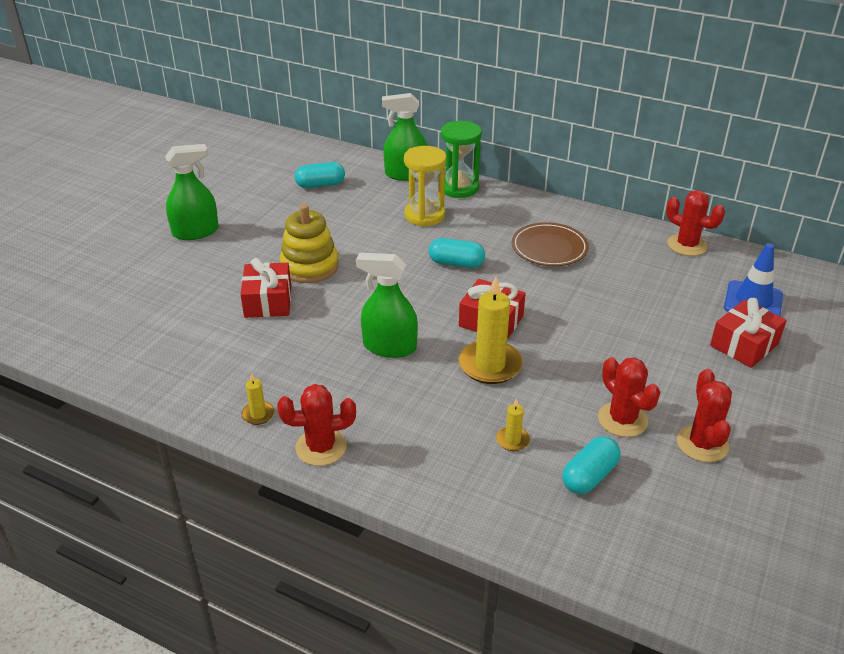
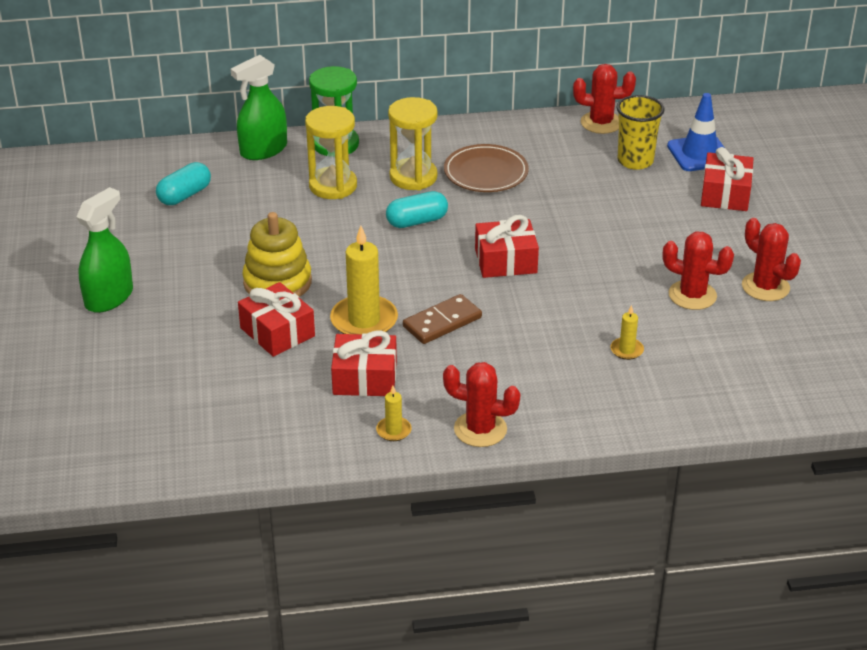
camera: 35 degrees left, 0 degrees up
red cactus [277,384,356,466] -> red cactus turned 60 degrees clockwise [443,362,521,447]
green spray bottle [356,253,418,358] -> brown domino [403,294,482,344]
yellow candle [459,276,523,384] -> yellow candle moved to [330,226,398,334]
turquoise capsule [562,436,621,494] -> none
none -> red gift [331,331,397,396]
none -> yellow hourglass [388,97,438,190]
none -> yellow cup [617,95,664,170]

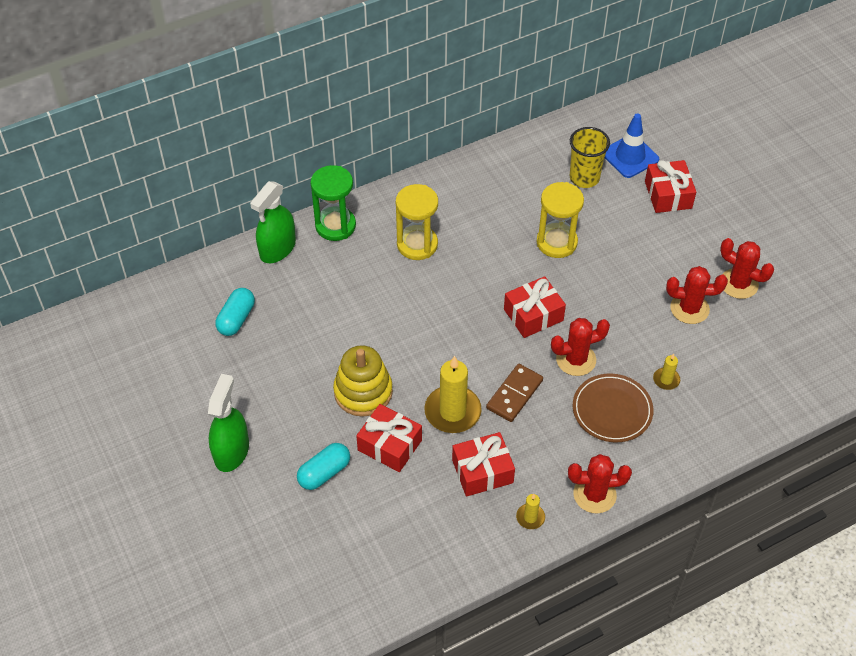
camera: 20 degrees left, 15 degrees up
yellow hourglass [305,106,357,199] -> yellow hourglass moved to [536,182,584,258]
turquoise capsule [386,191,448,228] -> turquoise capsule moved to [297,443,350,490]
brown plate [444,144,529,192] -> brown plate moved to [573,374,654,442]
red cactus [573,64,636,134] -> red cactus moved to [551,318,610,376]

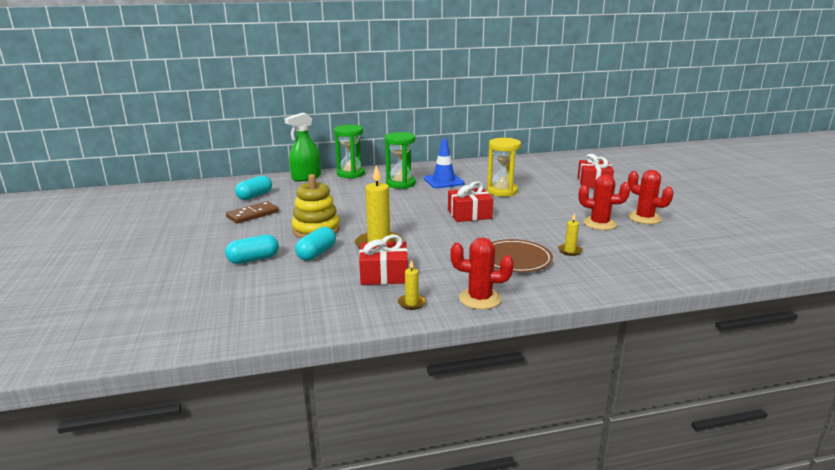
camera: 15 degrees right, 30 degrees down
green spray bottle [208,374,249,472] -> none
red gift [356,404,422,472] -> turquoise capsule [295,227,336,261]
yellow hourglass [396,184,438,260] -> green hourglass [385,132,416,189]
brown domino [486,364,543,422] -> brown domino moved to [226,201,279,224]
red cactus [551,318,610,376] -> none
yellow cup [570,127,610,188] -> none
blue traffic cone [605,113,659,178] -> blue traffic cone moved to [424,139,465,188]

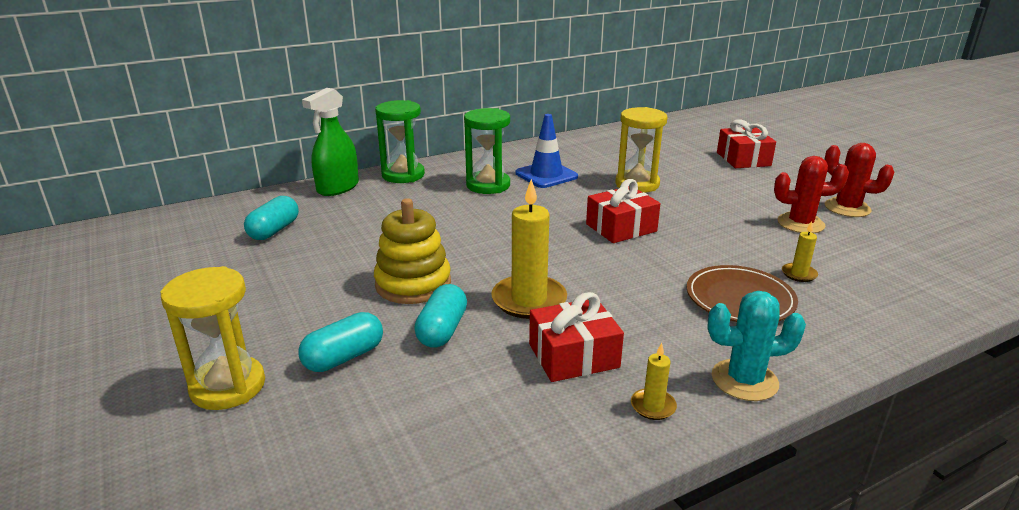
camera: 15 degrees left, 5 degrees up
brown domino [226,201,279,224] -> none
red cactus [450,237,514,310] -> turquoise cactus [707,291,806,401]
none -> yellow hourglass [160,266,265,410]

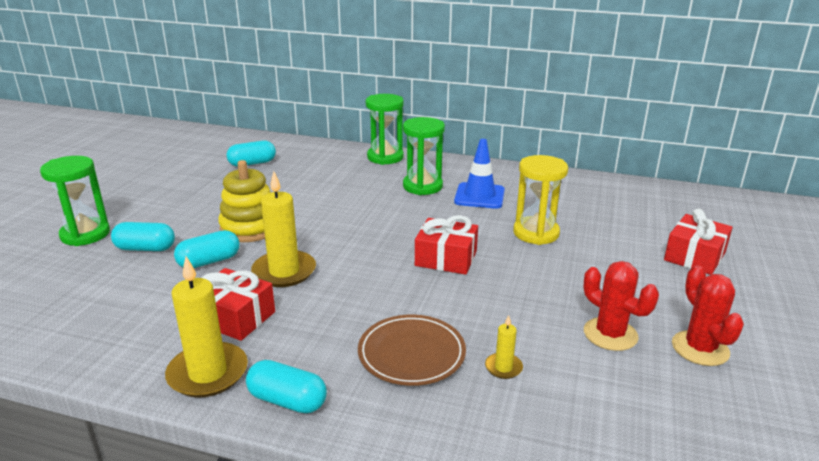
camera: 45 degrees right, 0 degrees up
yellow hourglass [160,266,265,410] -> green hourglass [40,156,110,246]
green spray bottle [302,88,359,196] -> none
yellow candle [631,343,677,420] -> yellow candle [165,256,248,398], size x2.07
turquoise cactus [707,291,806,401] -> turquoise capsule [246,360,327,413]

